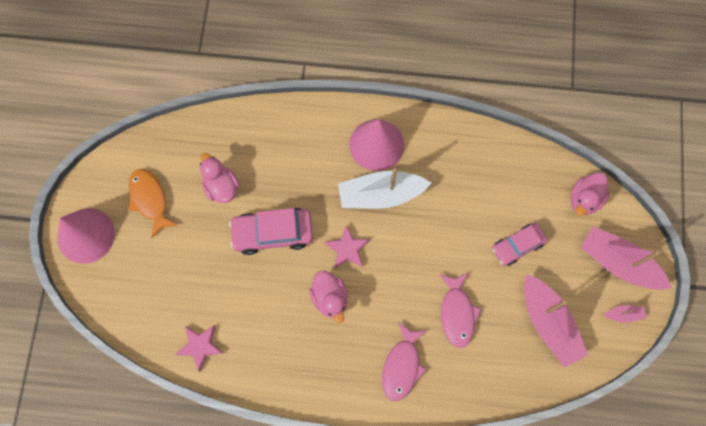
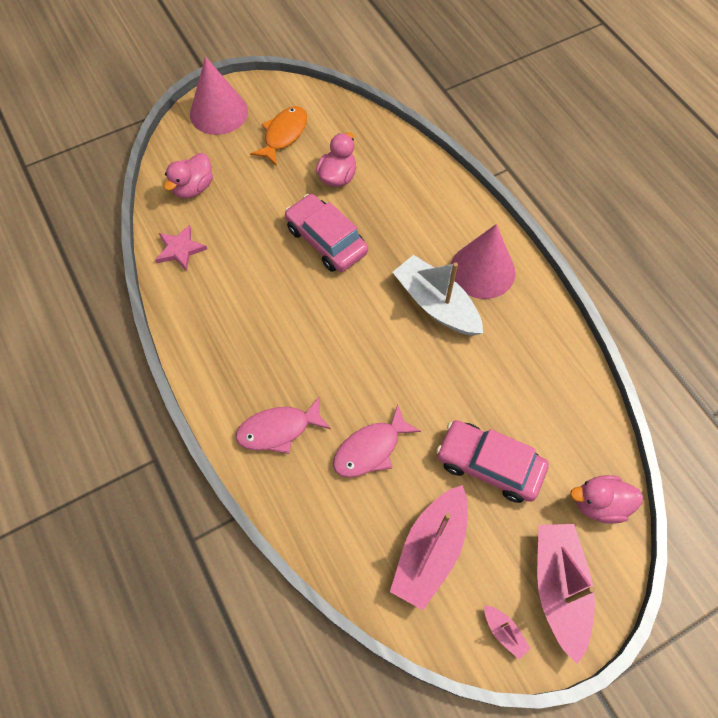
camera: 55 degrees right, 10 degrees down
pink duck [309,271,348,323] -> pink duck moved to [164,153,213,199]
pink star [324,225,370,269] -> none
pink car [492,223,547,266] -> pink car [436,420,549,503], size x1.51

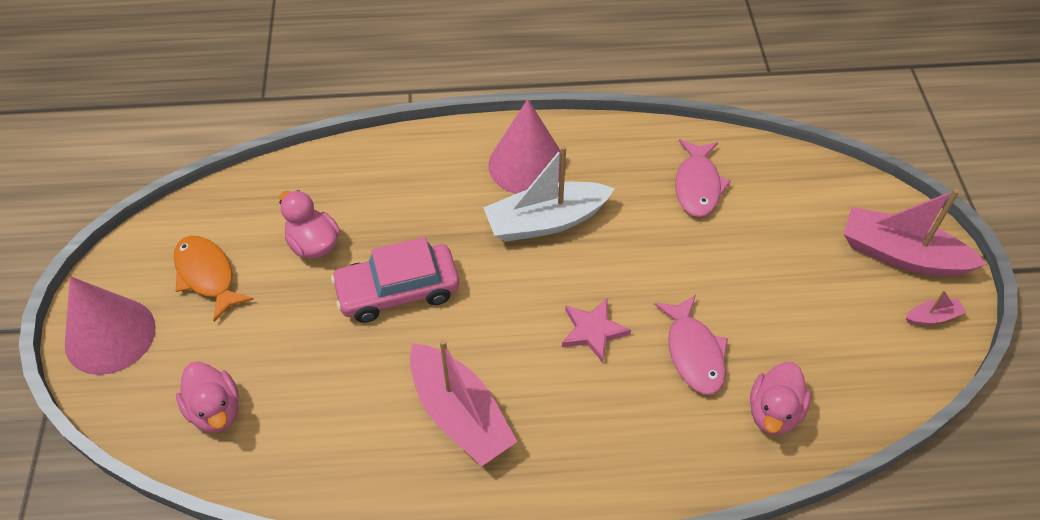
camera: 65 degrees left, 10 degrees down
pink star [155,225,207,271] -> pink star moved to [562,299,631,363]
pink fish [236,397,331,454] -> pink fish moved to [675,139,731,217]
pink boat [390,485,468,610] -> pink boat moved to [410,339,517,466]
pink car [436,420,549,503] -> none
pink duck [570,475,643,524] -> pink duck moved to [750,362,811,435]

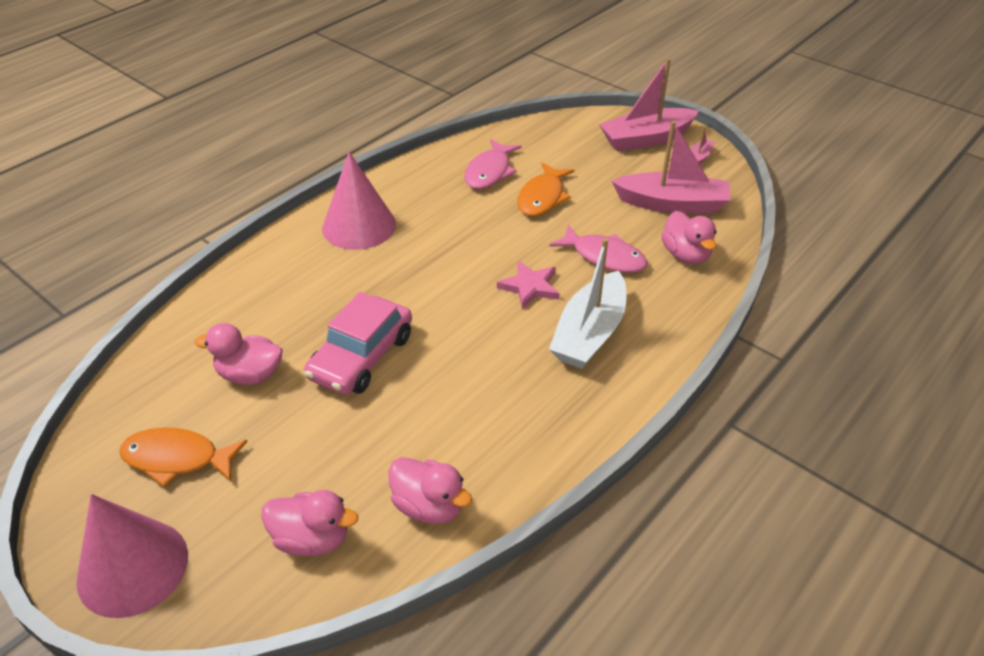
camera: 45 degrees left, 10 degrees down
pink boat [410,339,517,466] -> pink boat moved to [612,121,731,214]
white boat [483,145,615,242] -> white boat moved to [549,238,626,369]
pink fish [675,139,731,217] -> pink fish turned 60 degrees clockwise [464,139,522,189]
none -> pink duck [389,457,472,524]
none -> orange fish [517,162,574,216]

